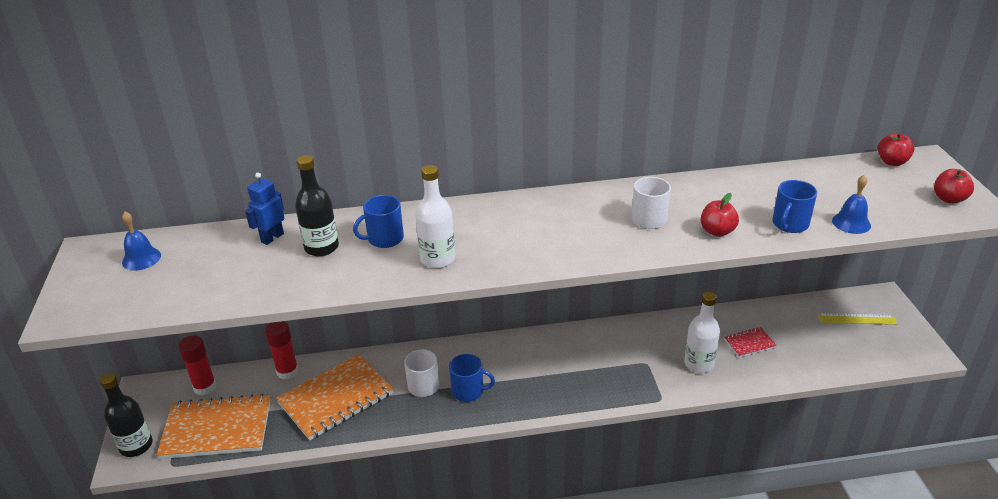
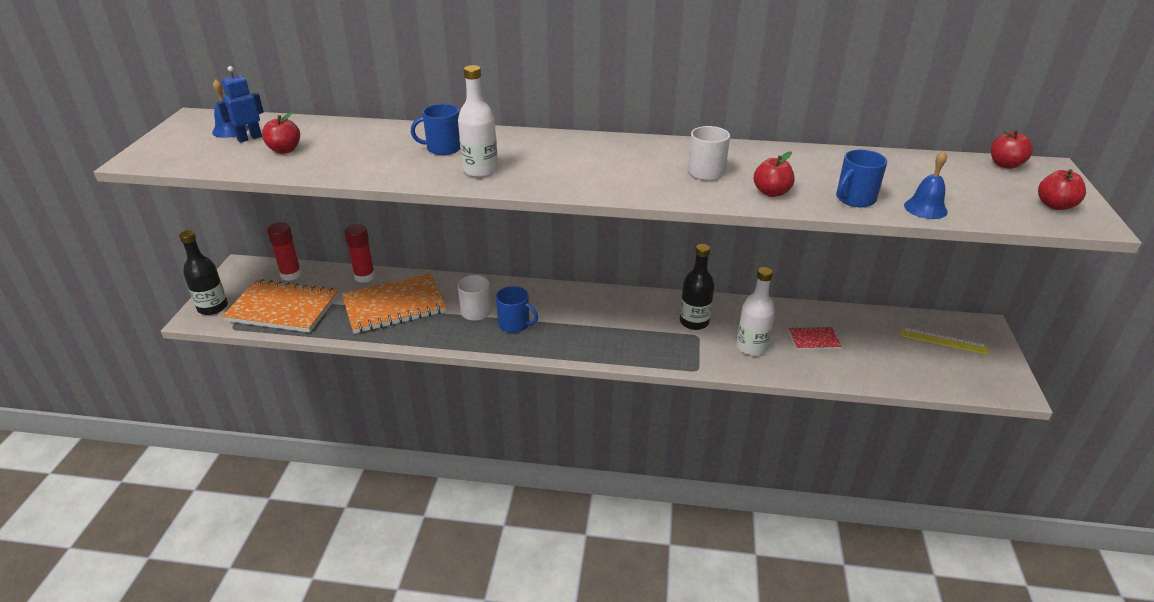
camera: 15 degrees right, 0 degrees up
blue robot [245,172,284,245] -> blue robot moved to [217,66,264,143]
black bottle [295,155,339,256] -> black bottle moved to [680,244,714,330]
none -> red apple [262,112,300,154]

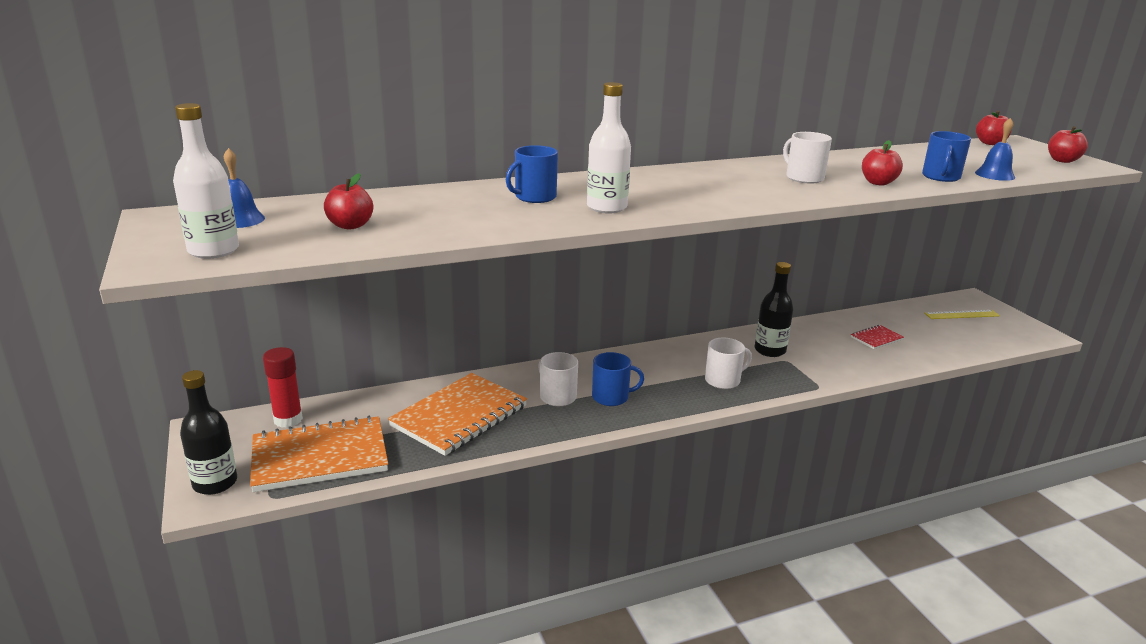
camera: 30 degrees left, 10 degrees down
blue robot [217,66,264,143] -> none
red glue stick [344,224,375,283] -> none
white bottle [736,267,775,356] -> white bottle moved to [173,103,239,259]
none -> white mug [705,338,752,389]

